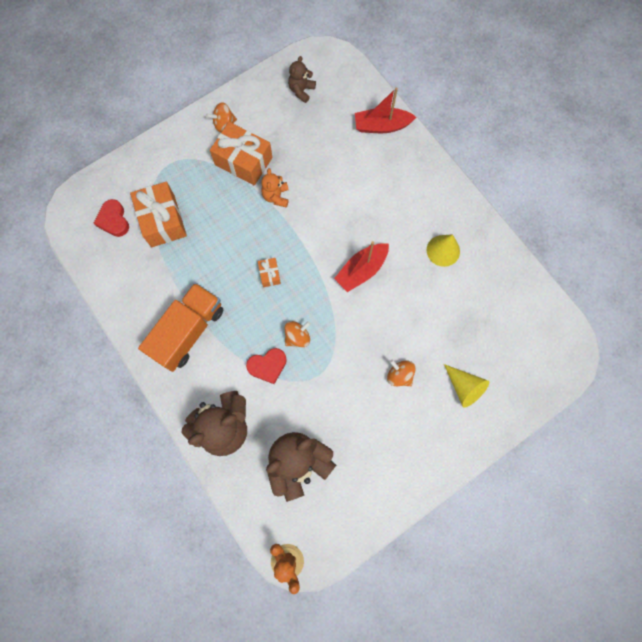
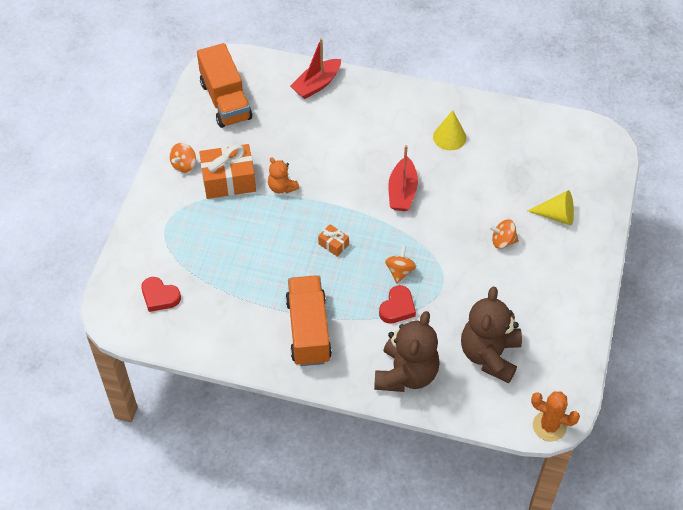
camera: 40 degrees left, 20 degrees down
orange gift [130,182,187,247] -> none
brown teddy bear [288,56,316,103] -> orange truck [197,43,252,128]

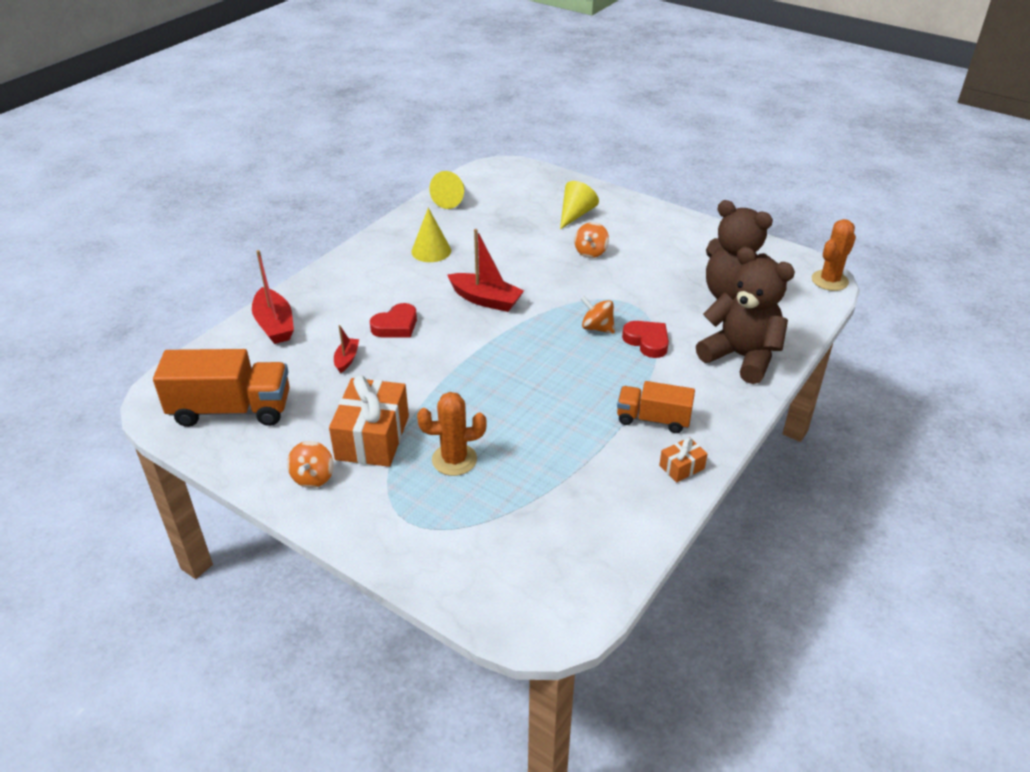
camera: 70 degrees left, 15 degrees down
red heart [141,277,181,312] -> red heart moved to [370,303,417,337]
orange spinning top [169,143,196,173] -> orange spinning top turned 45 degrees clockwise [287,441,334,488]
orange teddy bear [268,157,299,194] -> none
orange truck [285,275,332,366] -> orange truck [617,381,695,433], size x0.61
orange gift [318,224,349,257] -> orange gift moved to [659,437,707,483]
none -> red boat [334,325,359,373]
none -> orange cactus [417,392,486,476]
none -> yellow cone [429,171,464,209]

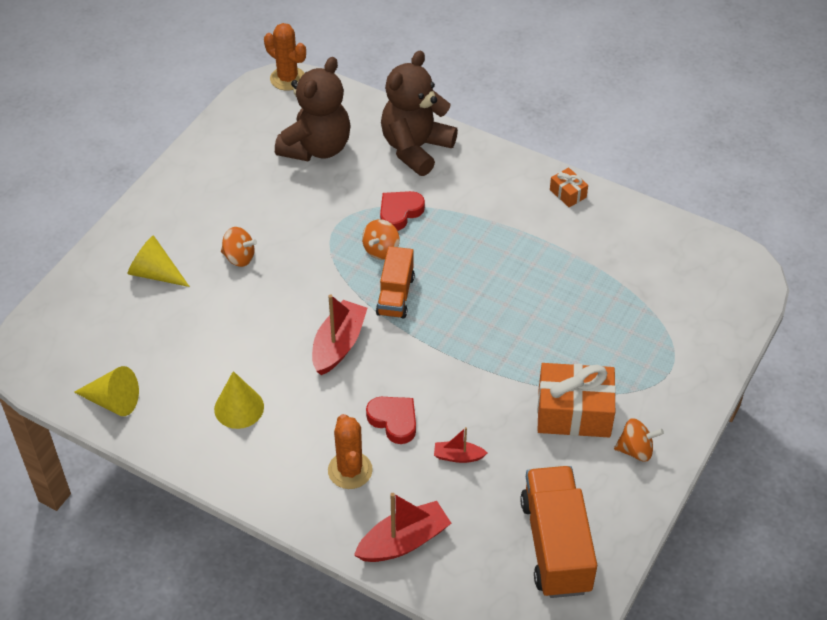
camera: 95 degrees left, 10 degrees up
orange cactus [417,392,486,476] -> orange cactus moved to [328,414,373,489]
orange truck [617,381,695,433] -> orange truck moved to [376,246,415,319]

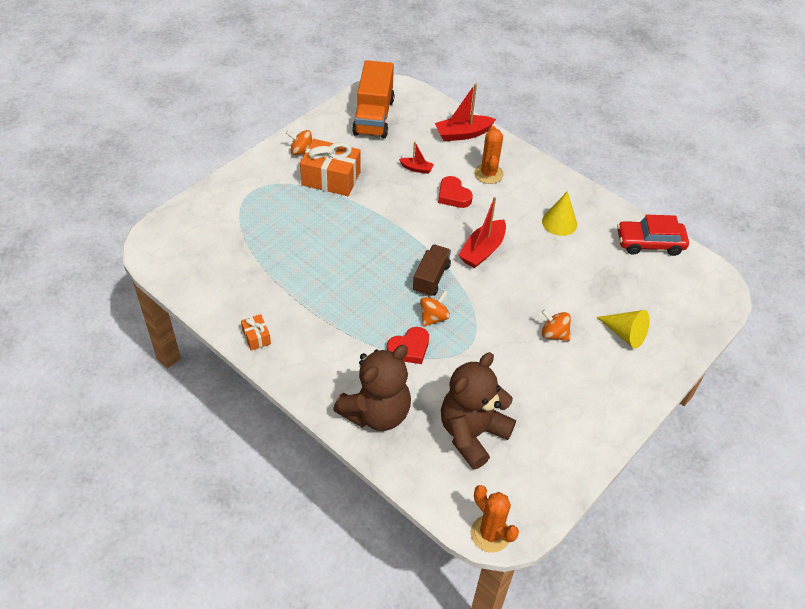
camera: 170 degrees left, 0 degrees up
yellow cone [74,366,139,416] -> red car [617,215,689,256]
orange truck [376,246,415,319] -> brown truck [413,244,451,297]

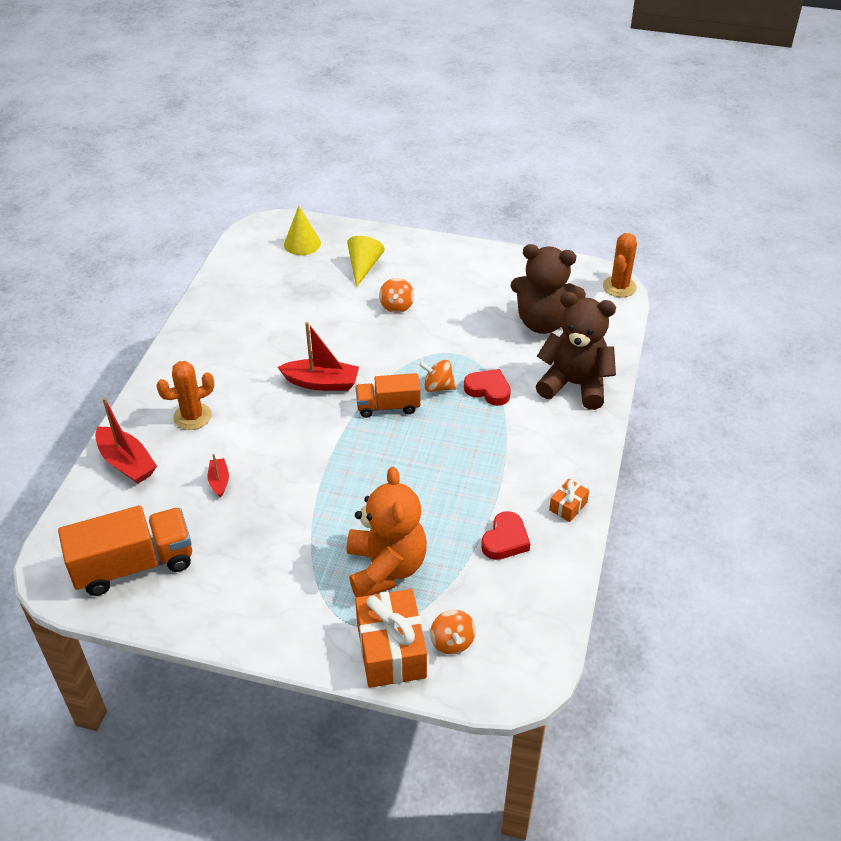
camera: 115 degrees left, 5 degrees down
orange spinning top [286,130,312,155] -> orange spinning top moved to [430,610,476,655]
orange gift [300,139,361,196] -> orange gift moved to [355,589,427,688]
brown truck [413,244,451,297] -> orange truck [355,373,421,418]
red heart [438,176,473,208] -> red heart moved to [481,511,530,560]
yellow cone [542,191,577,236] -> yellow cone moved to [284,206,321,255]
red car [617,215,689,256] -> none
none -> orange teddy bear [347,467,427,597]

